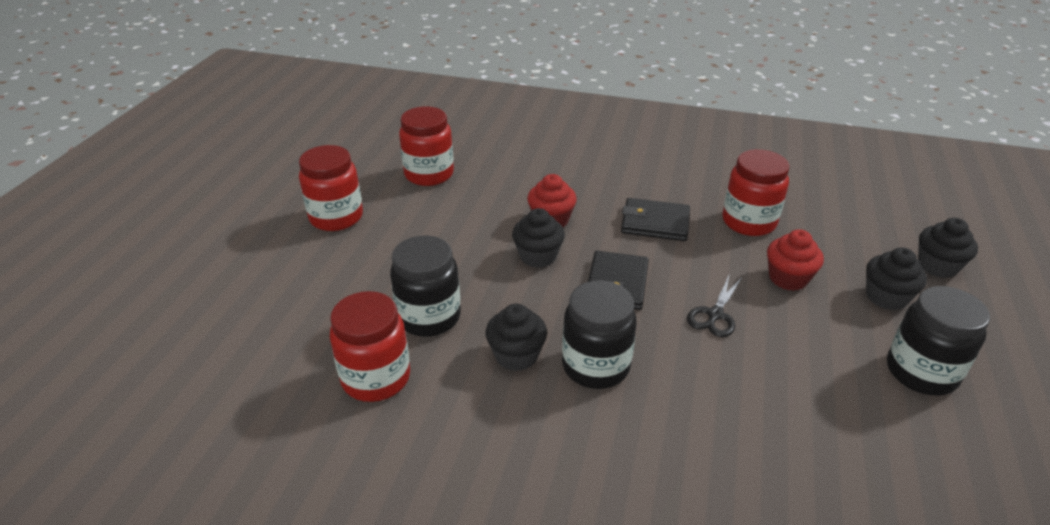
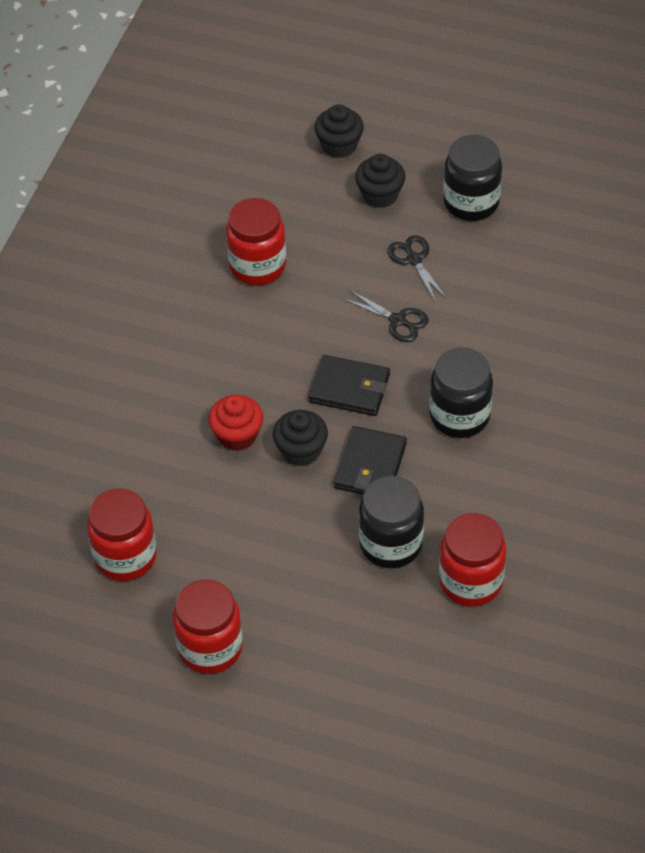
camera: 85 degrees left, 15 degrees up
black cupcake [486,304,547,371] -> none
black wallet [621,198,690,241] -> black wallet moved to [334,426,407,495]
red cupcake [767,229,824,291] -> none
none -> black scissors [387,235,447,303]

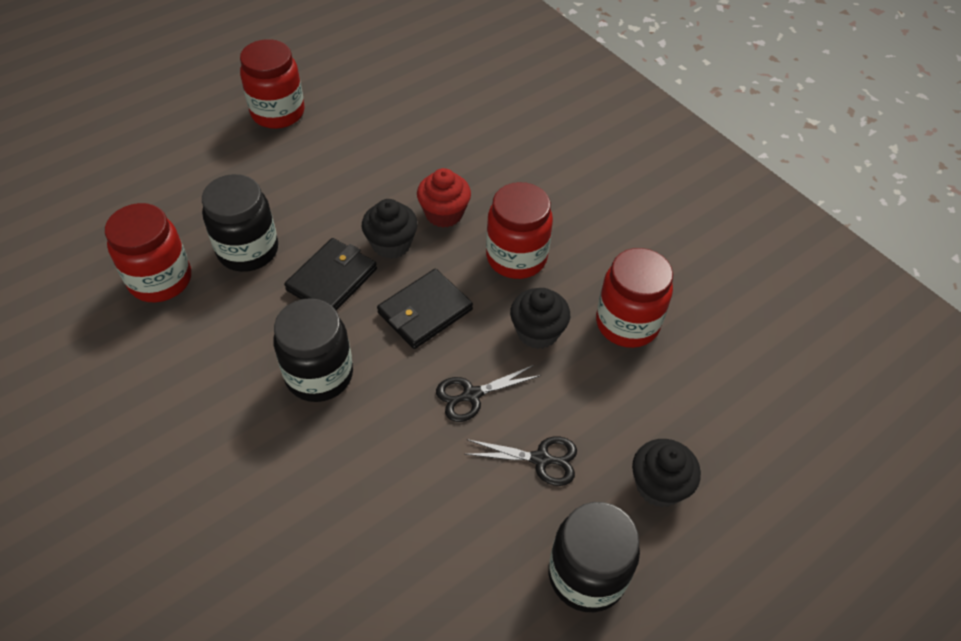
camera: 120 degrees right, 0 degrees up
red jar [87,489,157,581] -> red jar moved to [486,182,553,279]
black cupcake [314,104,364,158] -> black cupcake moved to [510,288,570,349]
black wallet [334,426,407,495] -> black wallet turned 75 degrees clockwise [284,238,377,311]

